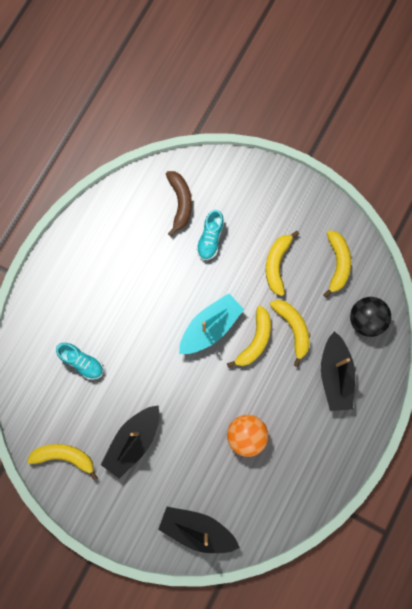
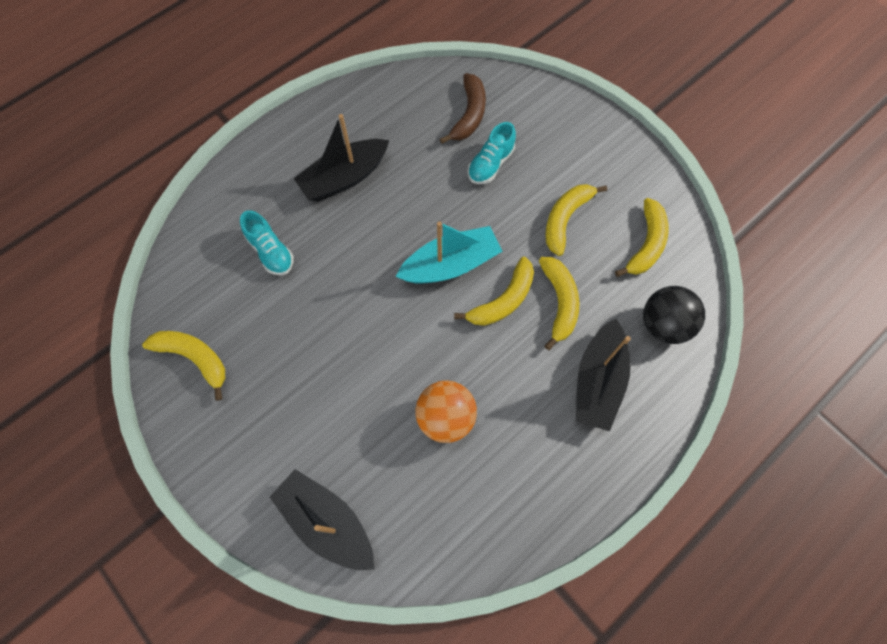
camera: 20 degrees right, 10 degrees down
black boat [101,405,160,479] -> black boat moved to [294,114,389,202]

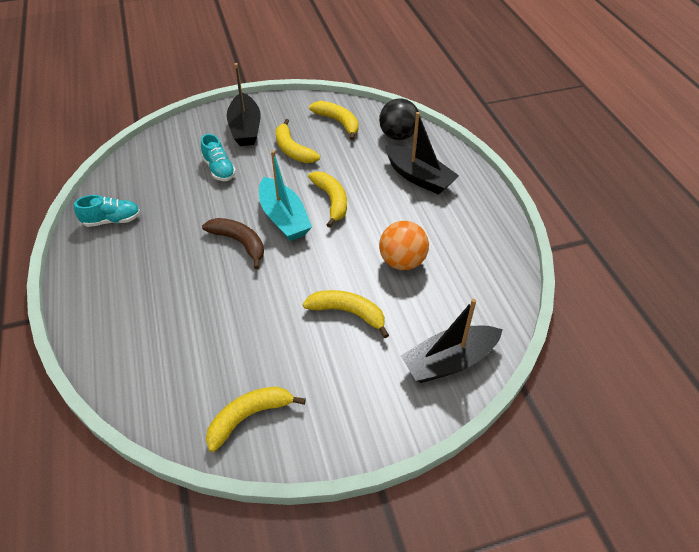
camera: 65 degrees left, 20 degrees down
turquoise shoe [240,210,294,275] -> turquoise shoe moved to [74,195,141,227]
black boat [294,114,389,202] -> black boat moved to [227,63,261,146]
turquoise boat [396,221,503,284] -> turquoise boat turned 150 degrees clockwise [259,150,312,241]
brown banana [440,73,486,144] -> brown banana moved to [202,218,264,269]
yellow banana [539,257,580,350] -> yellow banana moved to [303,290,389,338]

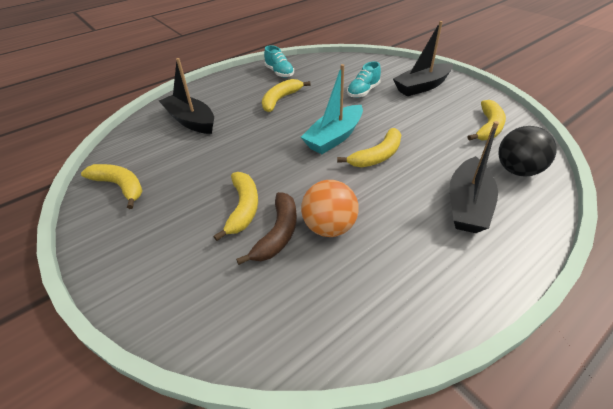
camera: 70 degrees right, 5 degrees down
brown banana [202,218,264,269] -> brown banana moved to [236,192,297,265]
yellow banana [276,119,320,163] -> yellow banana moved to [262,79,311,112]
black boat [401,299,503,383] -> black boat moved to [159,58,214,134]

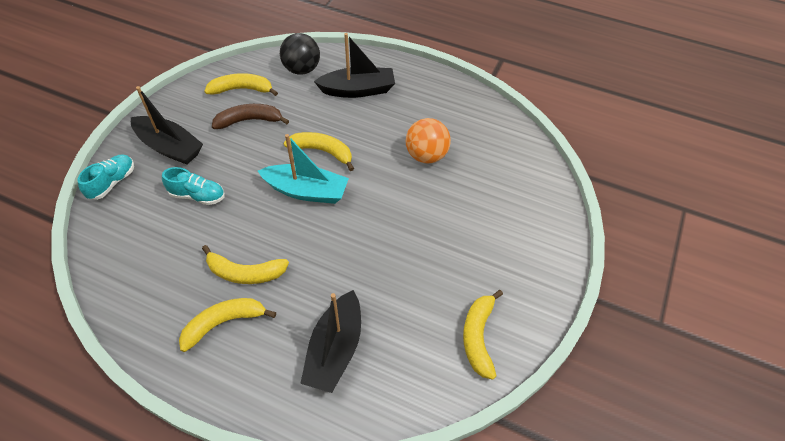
camera: 120 degrees left, 10 degrees up
yellow banana [213,172,258,241] -> yellow banana moved to [179,298,276,352]
brown banana [236,192,297,265] -> brown banana moved to [212,104,289,129]
turquoise shoe [264,45,294,78] -> turquoise shoe moved to [77,155,134,200]

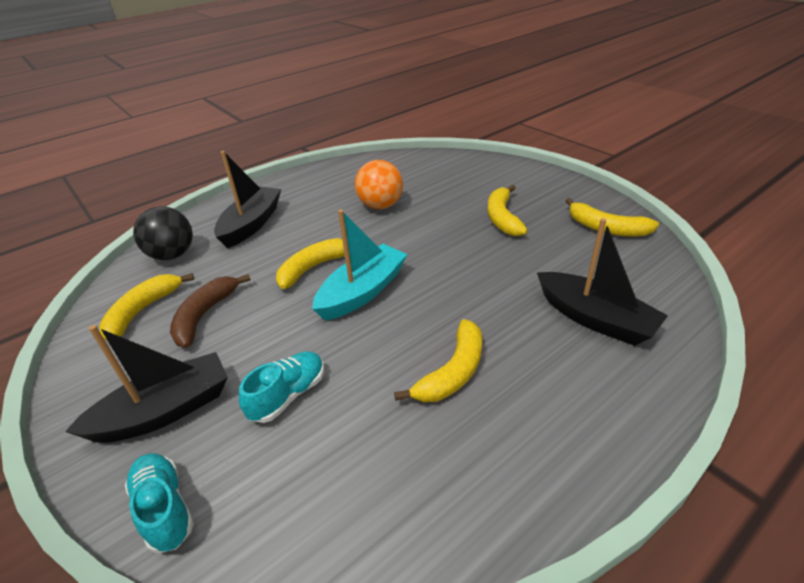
camera: 60 degrees left, 15 degrees down
yellow banana [179,298,276,352] -> yellow banana moved to [488,185,528,236]

